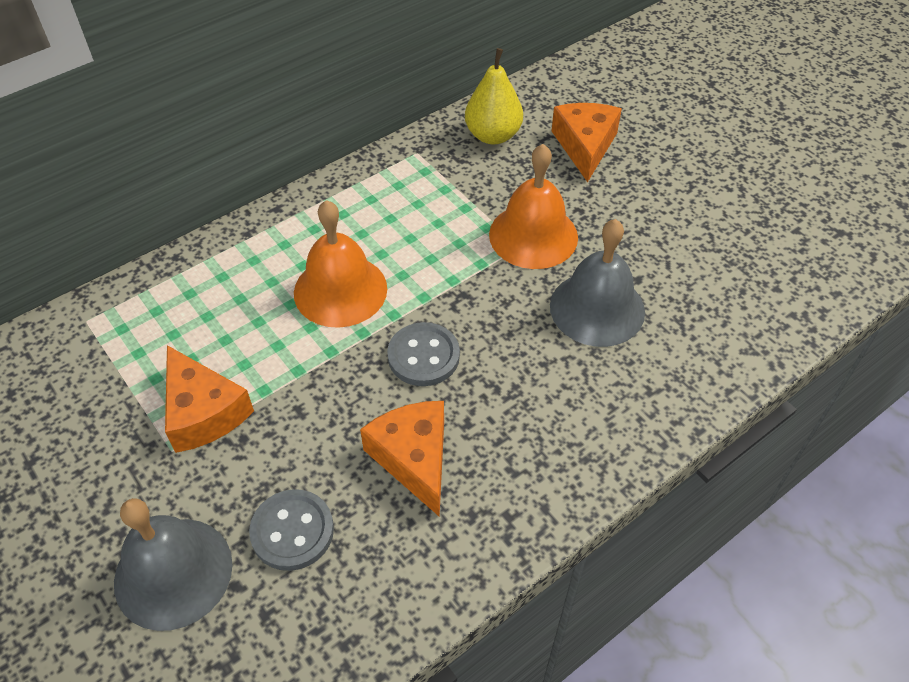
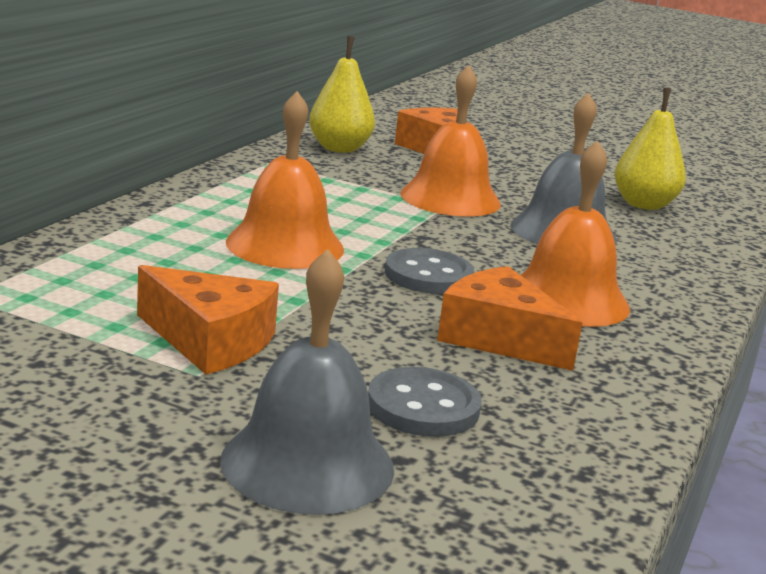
camera: 30 degrees left, 30 degrees down
none -> orange bell [521,140,630,327]
none -> yellow pear [614,88,686,210]

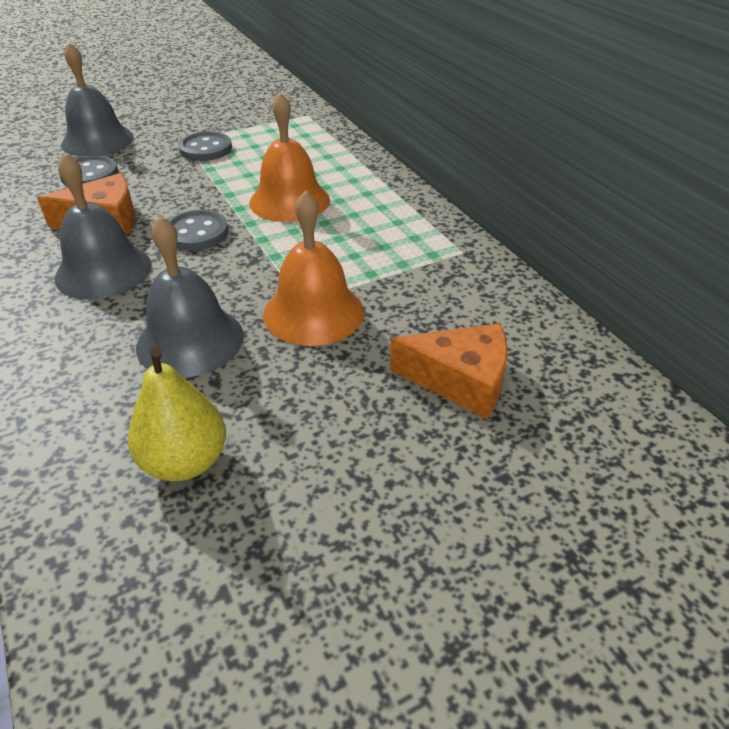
camera: 130 degrees right, 20 degrees up
orange cheese [137,265,279,375] -> grey button [178,132,232,161]
yellow pear [309,36,375,153] -> none
orange bell [521,140,630,327] -> grey bell [55,153,152,300]

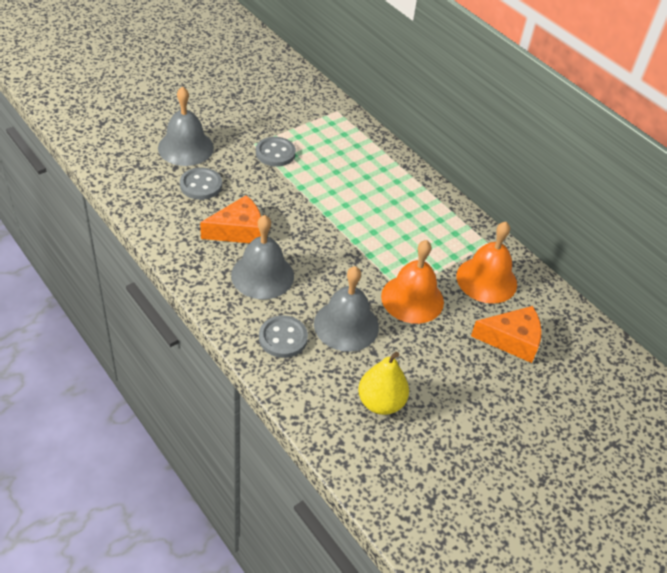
camera: 15 degrees left, 5 degrees up
grey button [168,210,228,251] -> grey button moved to [259,315,308,358]
orange bell [249,92,330,222] -> orange bell moved to [457,222,517,304]

